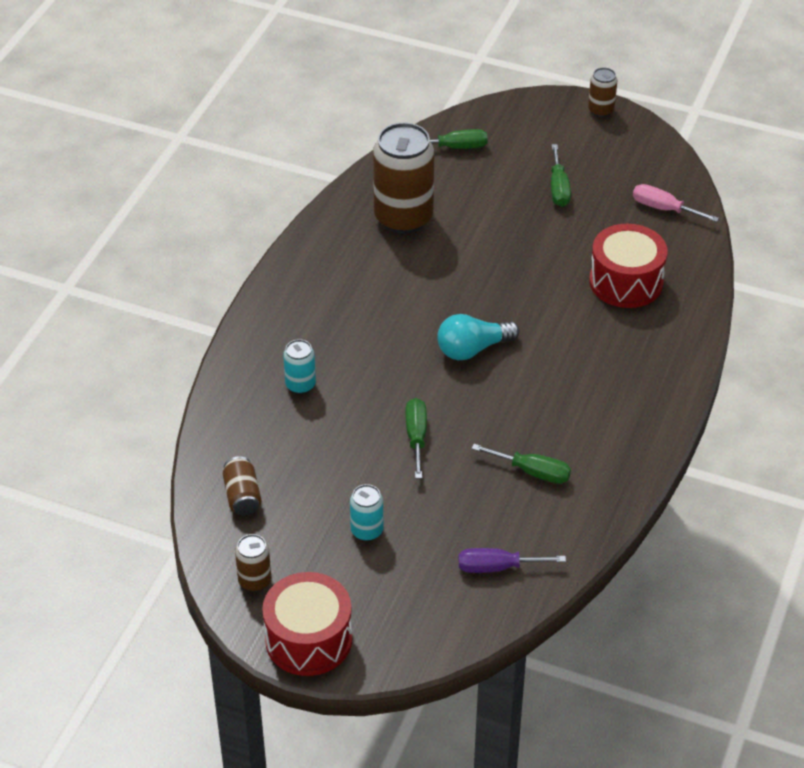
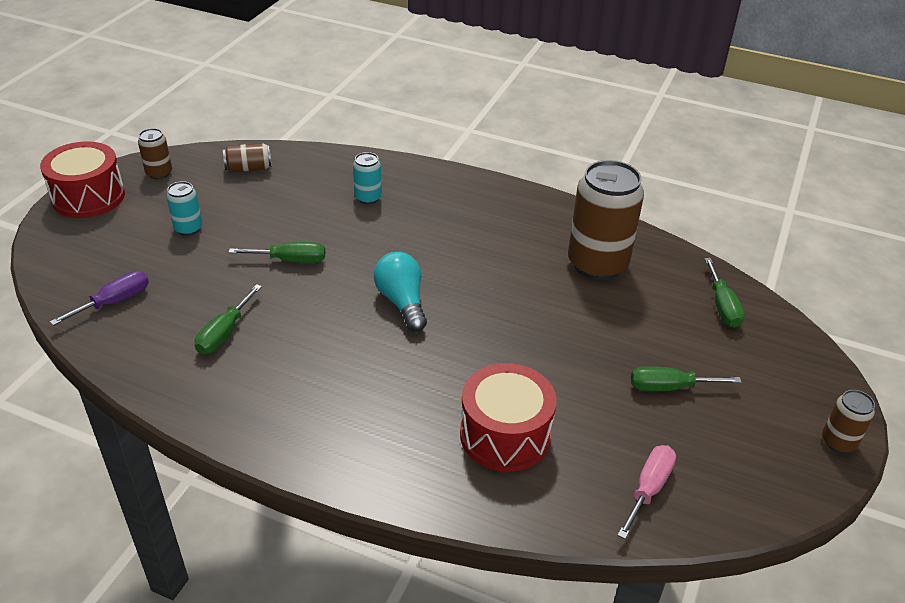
camera: 90 degrees right, 5 degrees down
purple screwdriver [459,548,566,573] -> purple screwdriver turned 45 degrees clockwise [50,271,149,326]

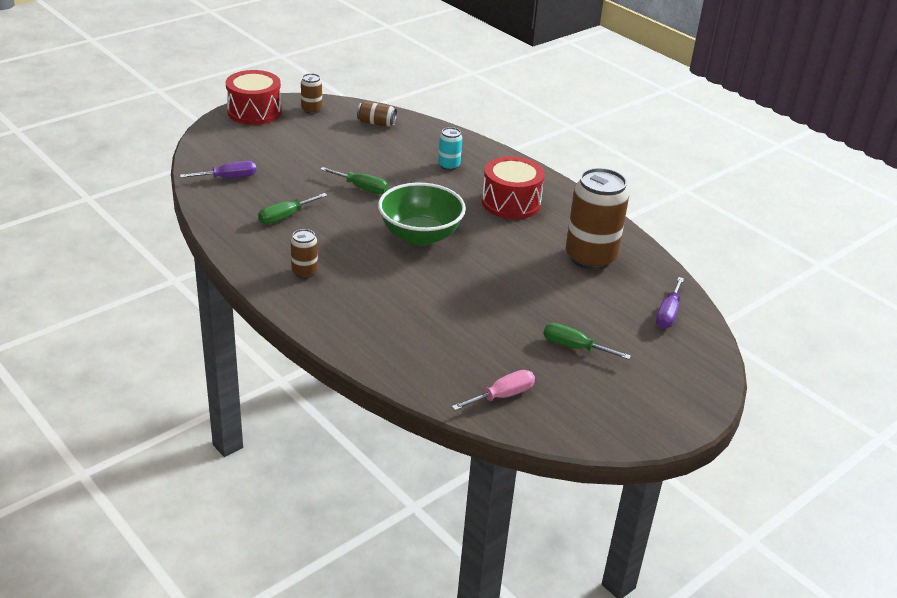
camera: 25 degrees right, 5 degrees down
turquoise can [166,181,202,236] -> none
turquoise light bulb [374,252,427,332] -> green bowl [378,183,466,246]
red drum [460,363,557,472] -> red drum moved to [482,156,545,219]
green screwdriver [704,258,745,328] -> purple screwdriver [656,277,684,329]
brown can [822,390,875,453] -> brown can moved to [291,229,318,278]

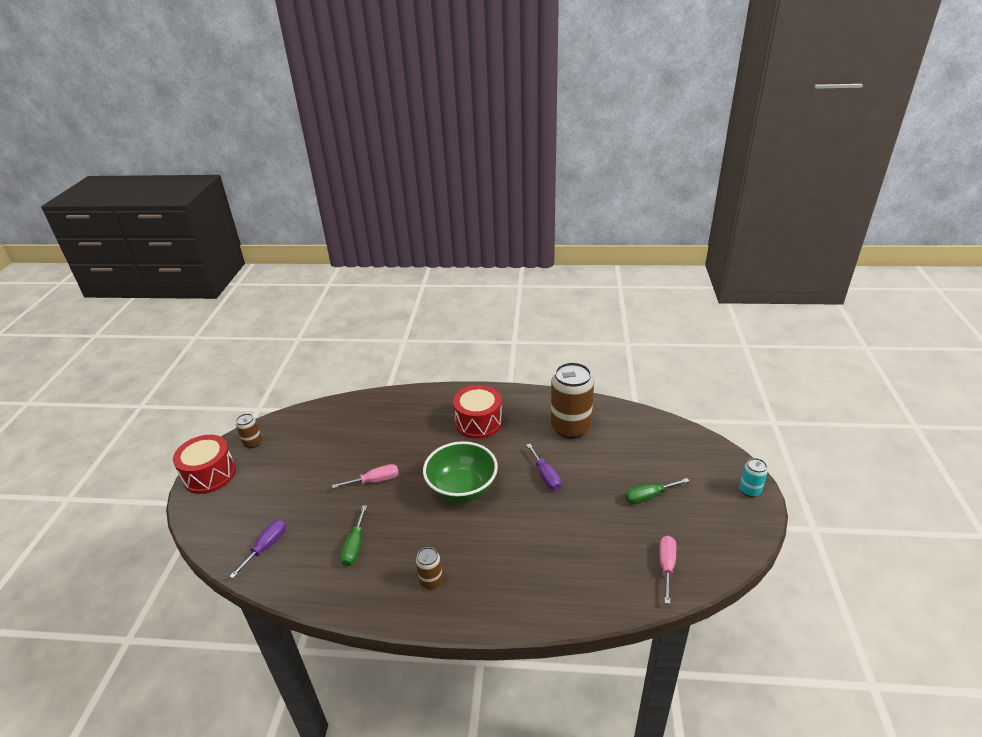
camera: 40 degrees left, 0 degrees up
green screwdriver [320,167,388,194] -> pink screwdriver [332,464,399,488]
brown can [357,101,397,127] -> none
turquoise can [438,127,462,170] -> turquoise can moved to [739,458,768,497]
purple screwdriver [656,277,684,329] -> purple screwdriver moved to [526,444,561,490]

